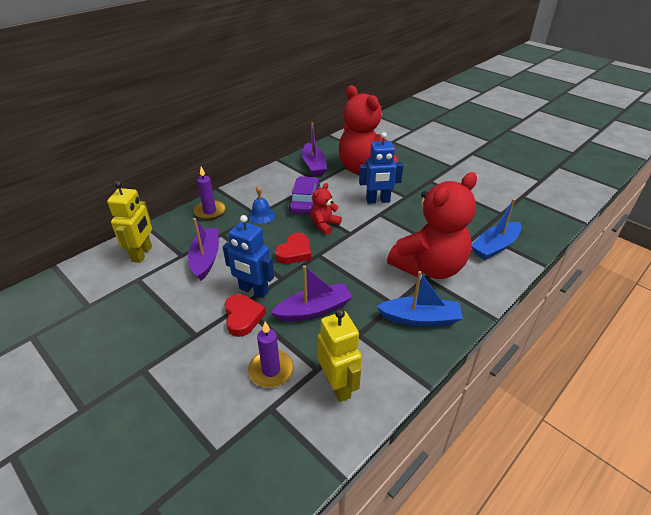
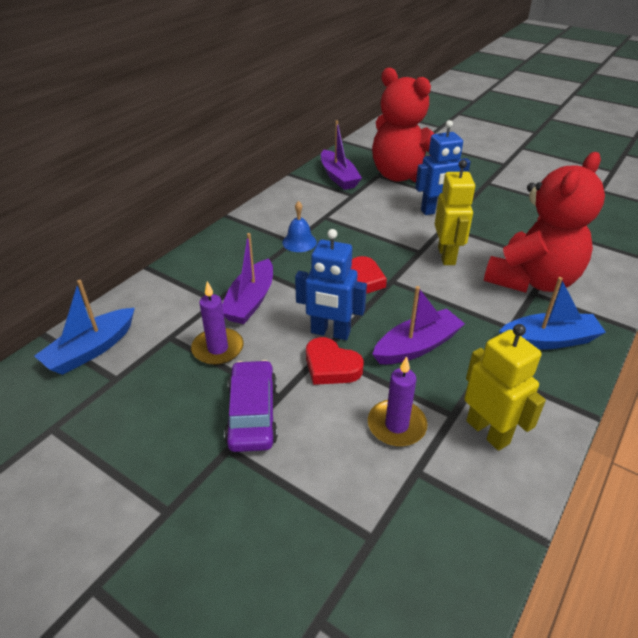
camera: 10 degrees left, 0 degrees up
yellow robot [107,181,152,263] -> yellow robot moved to [435,160,475,265]
purple boat [188,218,219,281] -> purple boat turned 150 degrees counterclockwise [222,233,273,324]
purple candle [193,167,226,220] -> purple candle moved to [191,281,244,365]
red heart [225,294,266,337] -> red heart turned 150 degrees clockwise [306,337,364,385]
purple car [289,176,320,214] -> purple car moved to [224,360,278,452]
red teddy bear [310,183,342,235] -> none
blue boat [471,199,522,260] -> blue boat moved to [34,280,135,375]

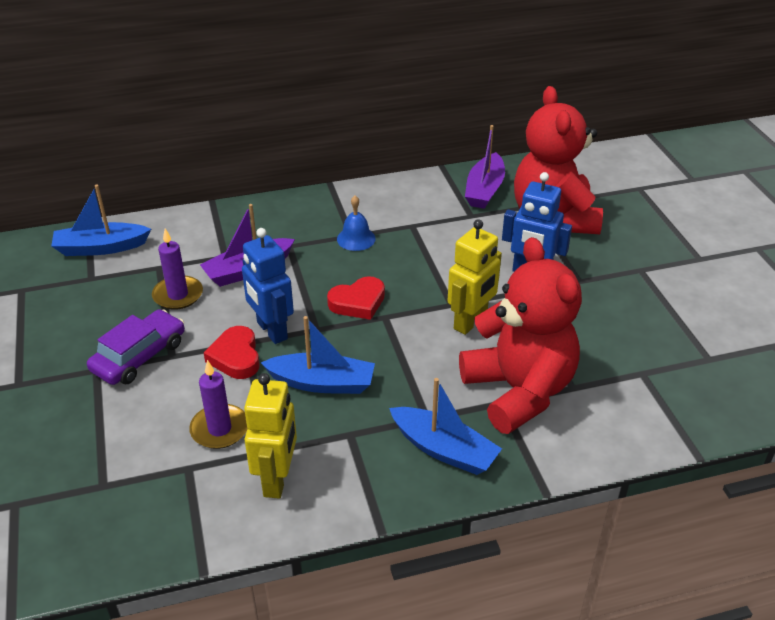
camera: 40 degrees right, 0 degrees up
purple boat [372,286,465,364] -> blue boat [261,316,375,394]
red teddy bear [484,152,605,293] -> red teddy bear turned 105 degrees counterclockwise [459,237,582,434]

